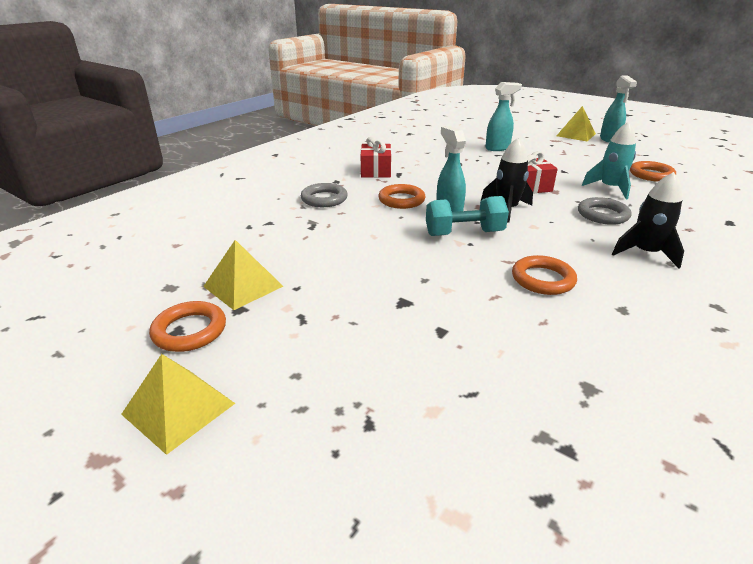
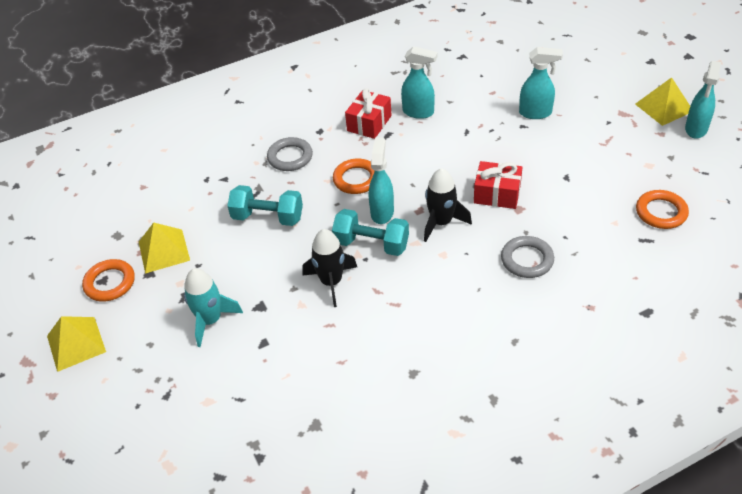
camera: 30 degrees right, 15 degrees up
orange ring [512,255,577,295] -> none
turquoise rocket [582,121,636,199] -> turquoise rocket moved to [184,268,243,347]
black rocket [612,172,684,269] -> black rocket moved to [302,229,357,307]
none -> turquoise dumbbell [227,185,303,226]
none -> turquoise spray bottle [401,46,438,119]

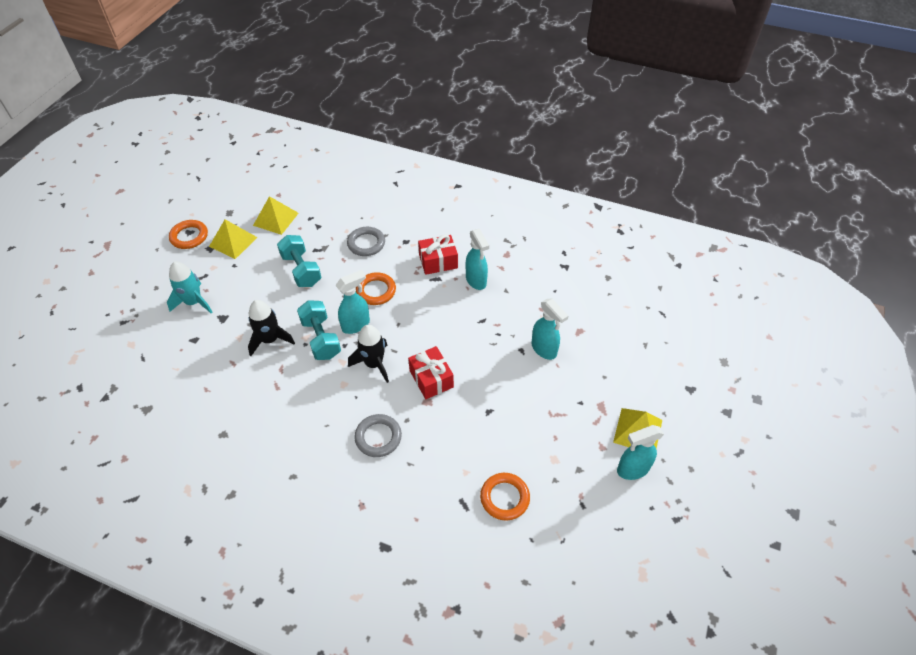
camera: 45 degrees right, 5 degrees up
yellow pyramid [47,316,106,372] -> yellow pyramid moved to [253,196,299,235]

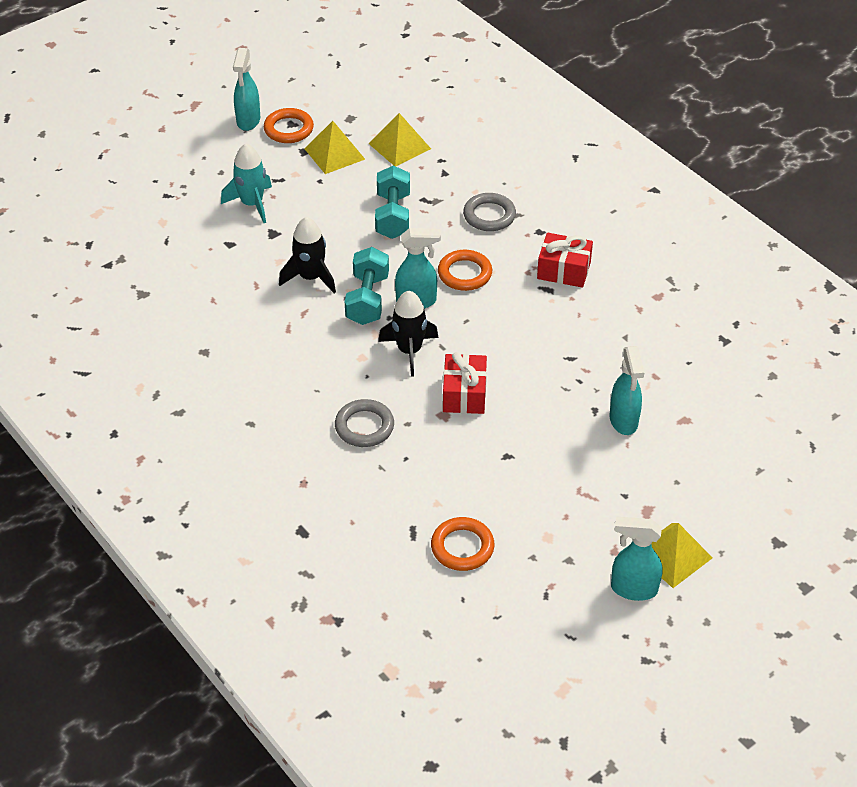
camera: 30 degrees right, 5 degrees down
turquoise spray bottle [466,229,489,290] -> turquoise spray bottle moved to [233,48,260,131]

